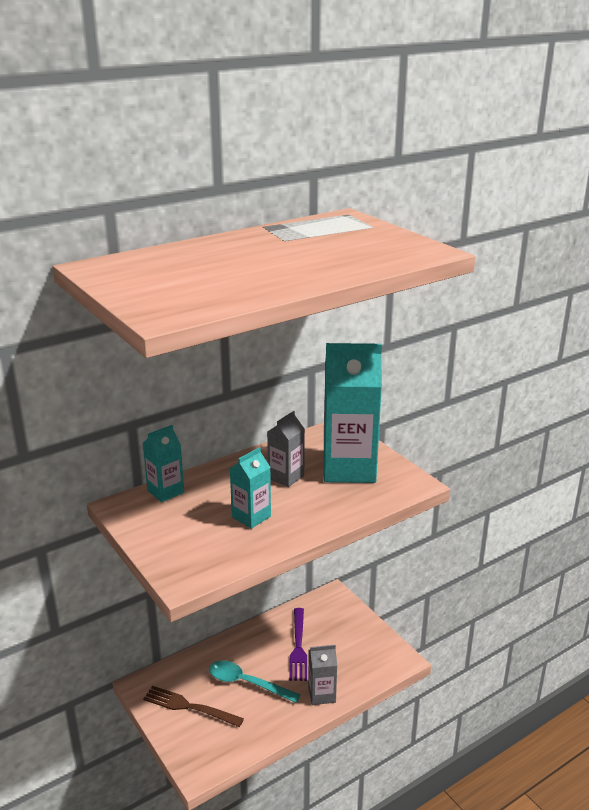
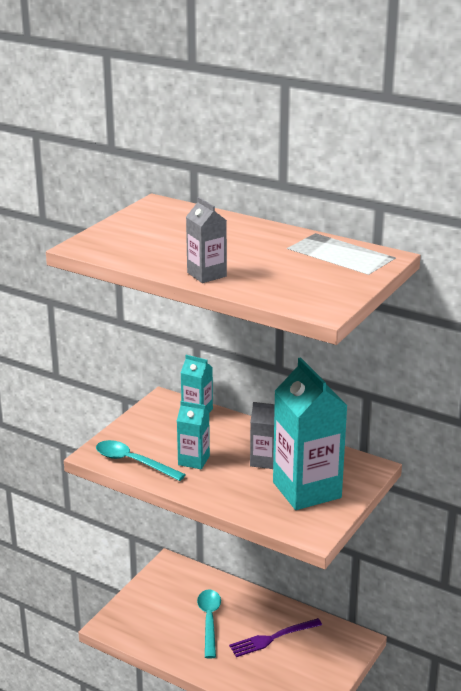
camera: 65 degrees right, 0 degrees up
brown fork [143,686,244,727] -> none
grey carton [308,645,337,705] -> grey carton moved to [186,197,227,283]
none -> turquoise spoon [96,440,186,481]

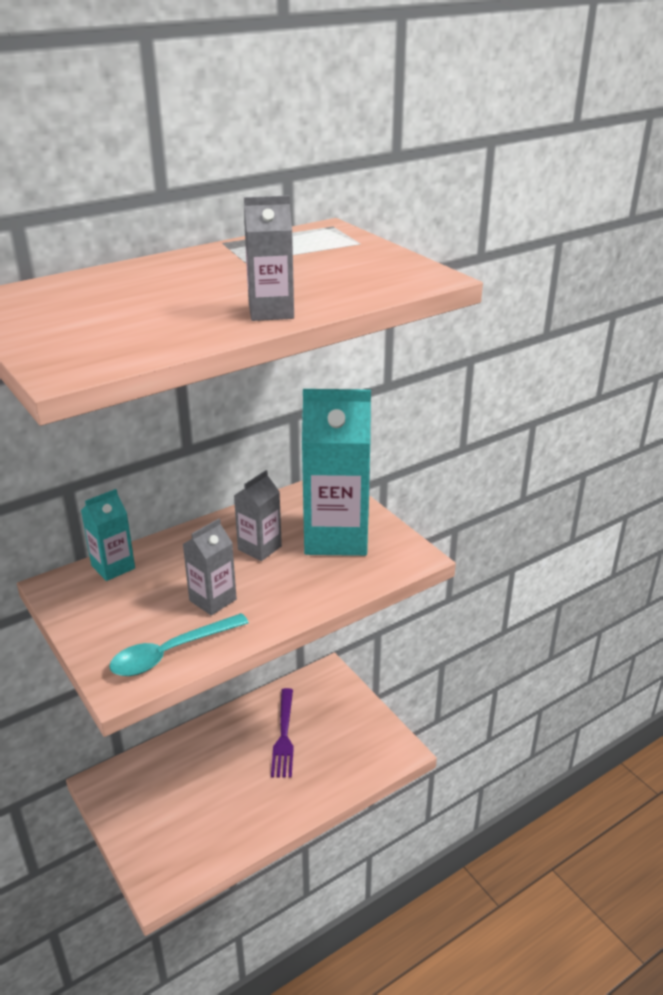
camera: 65 degrees left, 5 degrees up
turquoise carton [177,401,210,469] -> grey carton [183,519,237,616]
turquoise spoon [197,590,221,659] -> none

